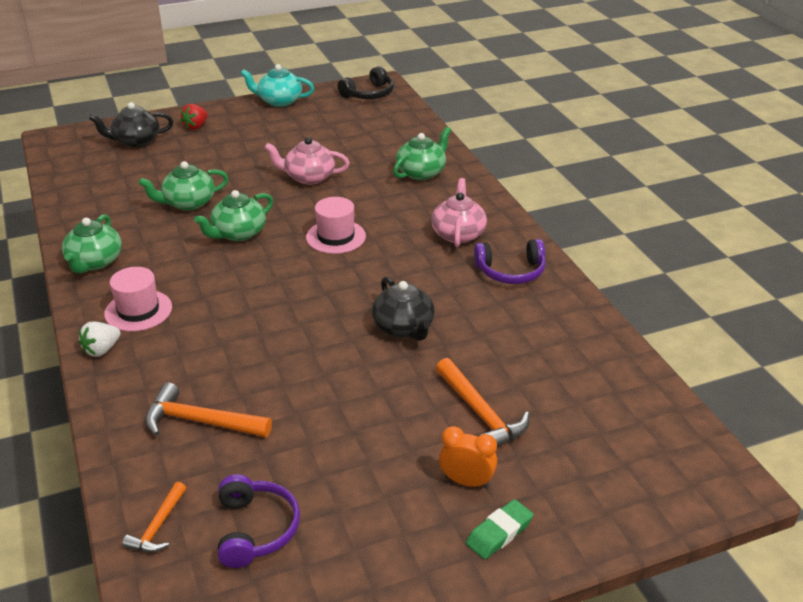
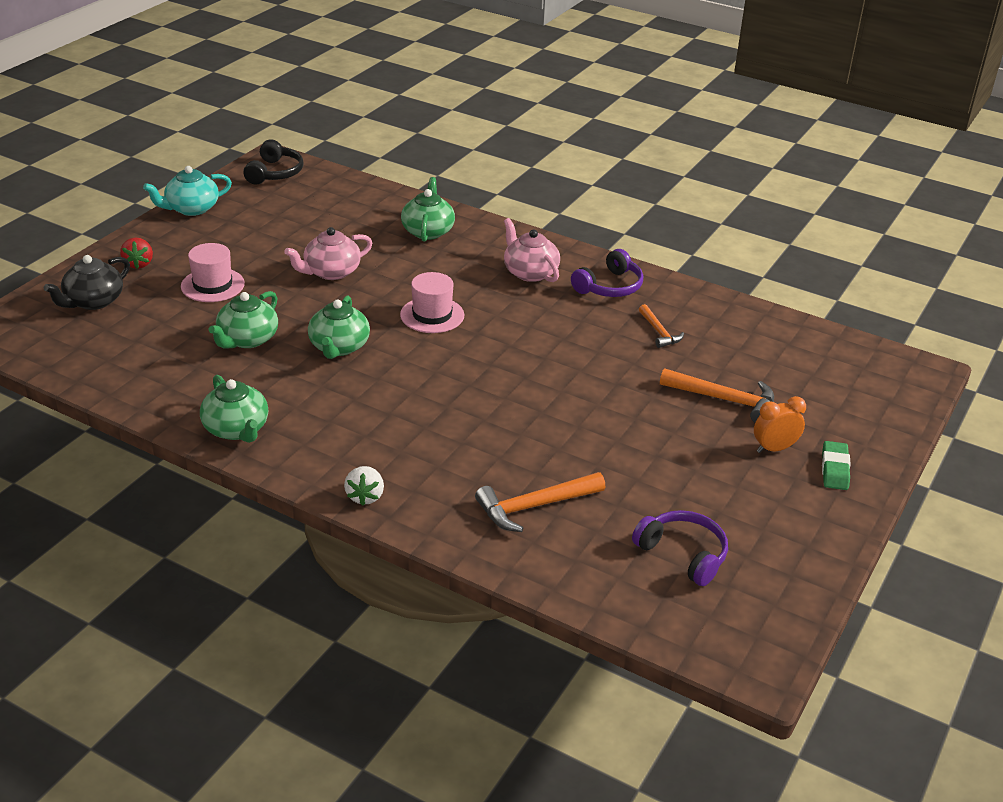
camera: 40 degrees left, 0 degrees up
pink hat [104,267,172,332] -> pink hat moved to [181,243,245,302]
orange hammer [122,482,186,553] -> orange hammer moved to [639,304,684,348]
black teapot [372,276,435,341] -> none

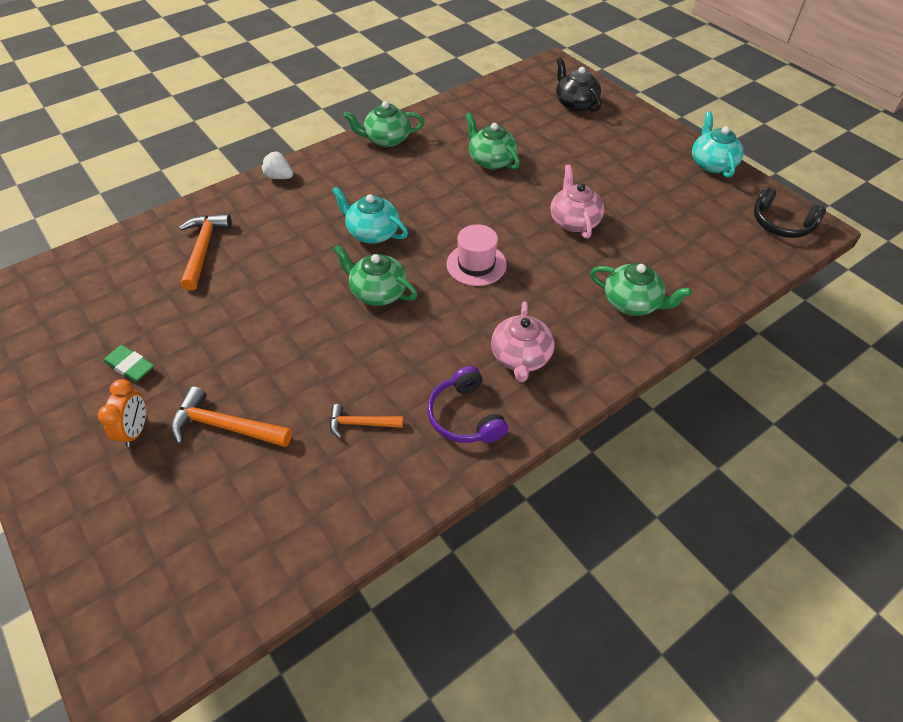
camera: 115 degrees right, 15 degrees up
red strawberry [120,237,153,269] -> none
pink hat [181,243,245,302] -> none
green teapot [308,296,370,359] -> green teapot moved to [333,245,418,306]
pink teapot [504,218,560,282] -> pink teapot turned 105 degrees clockwise [491,301,555,382]
purple headphones [632,510,728,586] -> none
orange hammer [660,368,774,423] -> orange hammer turned 60 degrees clockwise [171,386,292,447]
green eraser [822,441,850,490] -> green eraser moved to [104,345,154,382]
none -> turquoise teapot [332,187,408,243]

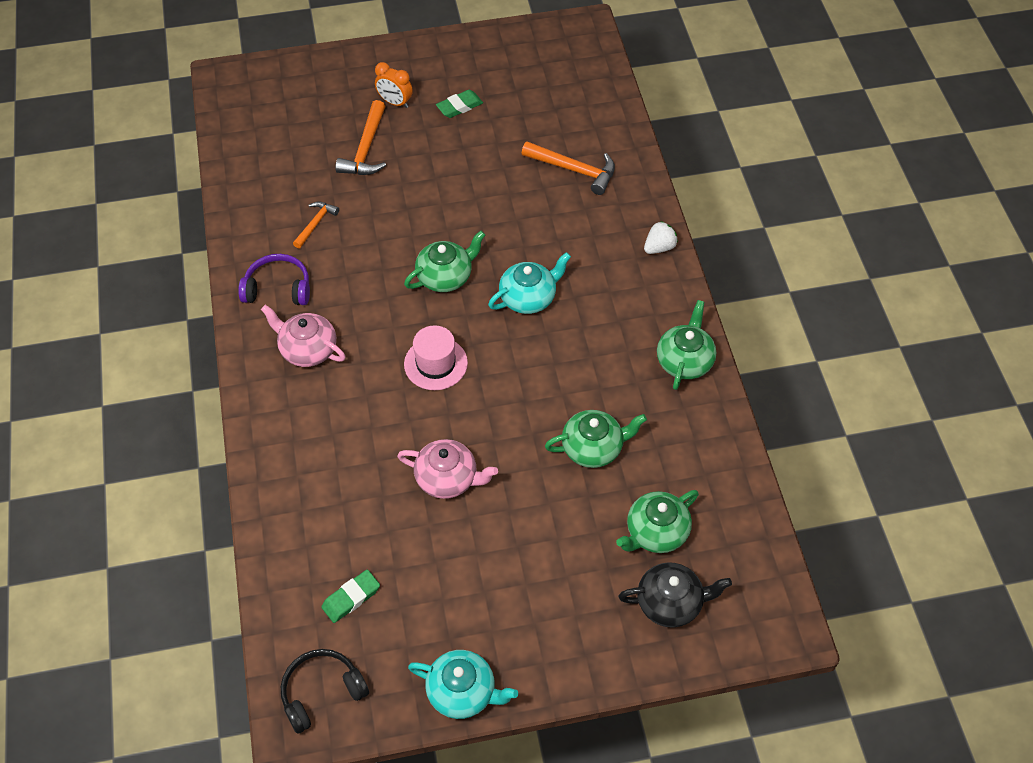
camera: 115 degrees right, 5 degrees up
orange hammer [171,386,292,447] -> orange hammer turned 150 degrees clockwise [335,100,386,175]
green teapot [590,263,692,316] -> green teapot moved to [616,490,699,553]
none -> green eraser [321,570,380,623]

